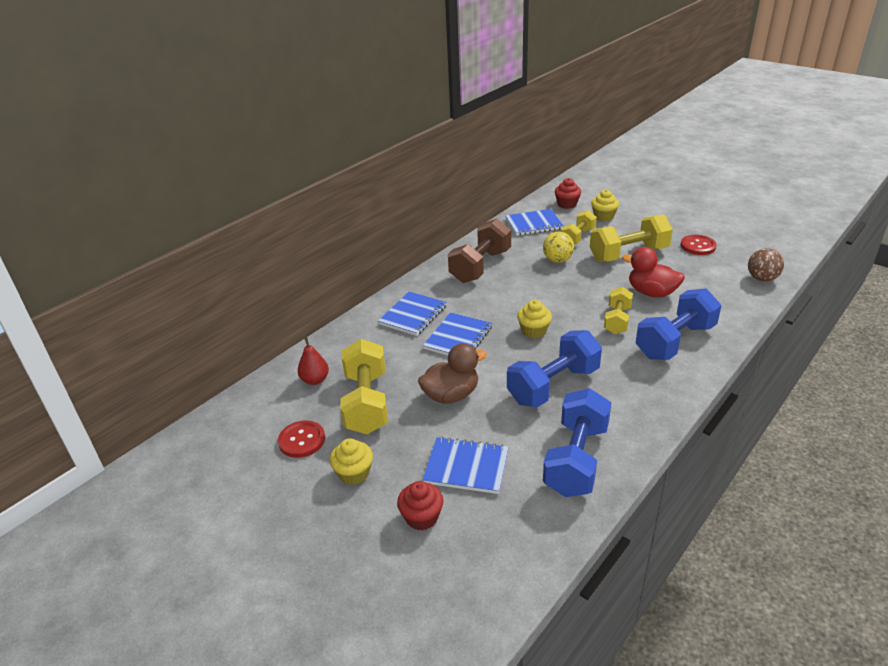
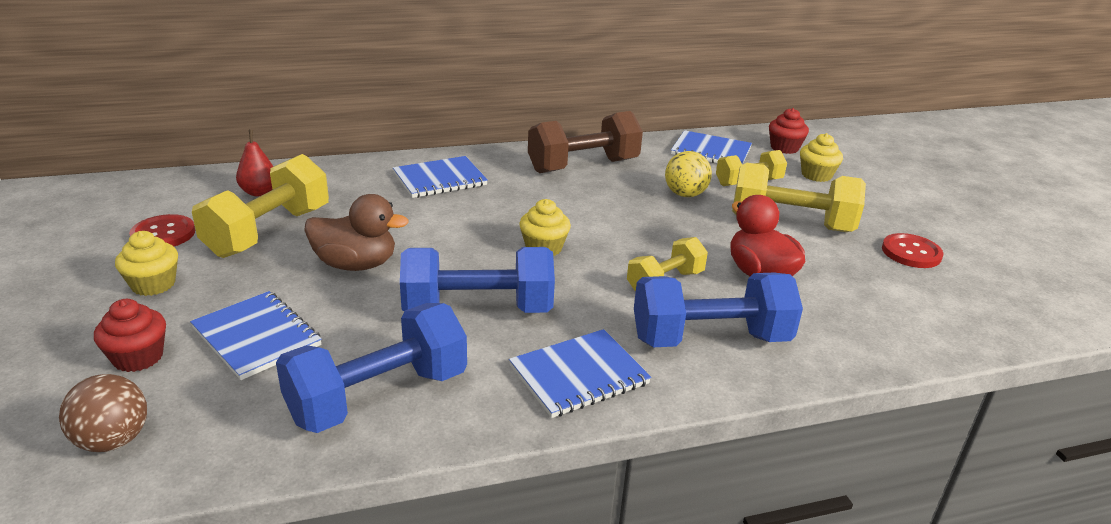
camera: 30 degrees right, 5 degrees down
blue notebook [423,312,492,355] -> blue notebook moved to [509,329,651,418]
brown ball [748,248,784,281] -> brown ball moved to [59,374,147,452]

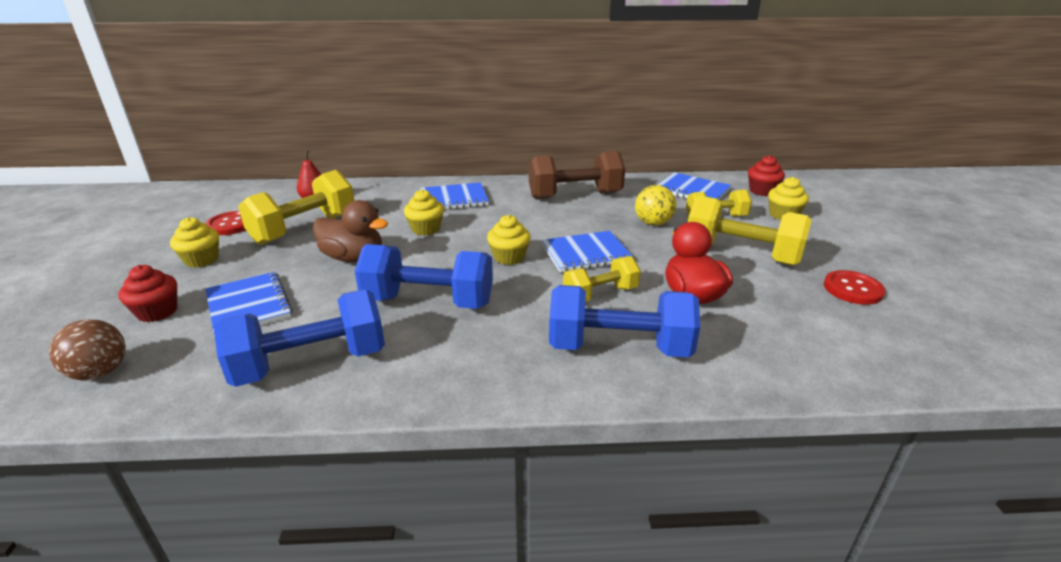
camera: 15 degrees right, 0 degrees up
blue notebook [509,329,651,418] -> blue notebook moved to [542,231,633,272]
none -> yellow cupcake [404,189,444,236]

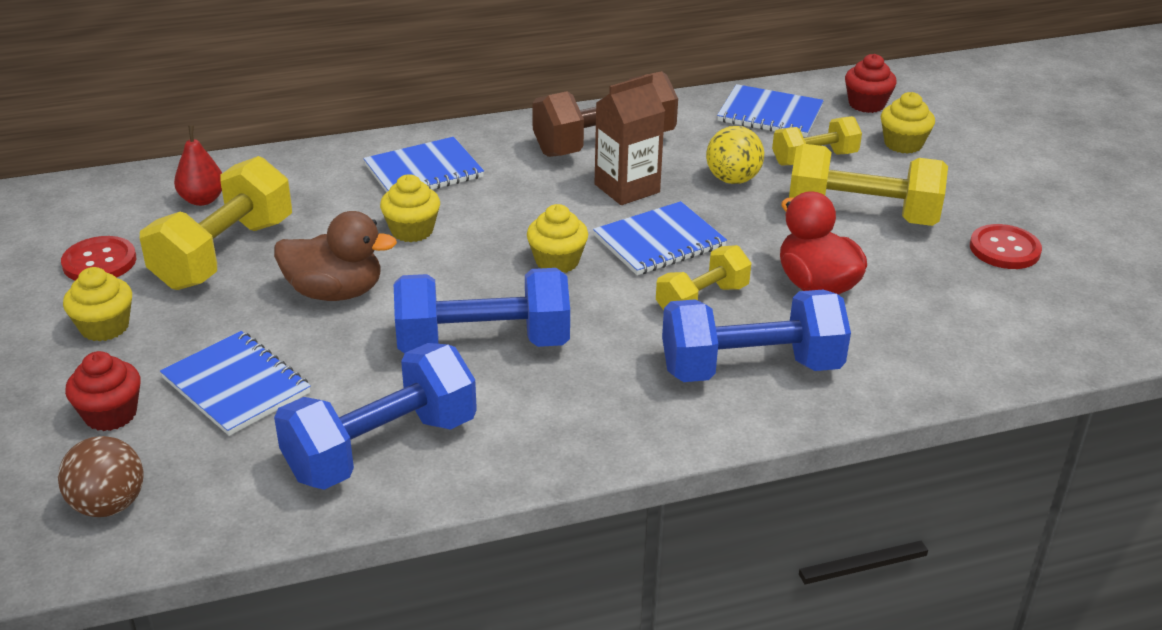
camera: 15 degrees left, 5 degrees up
none -> brown carton [595,74,665,205]

